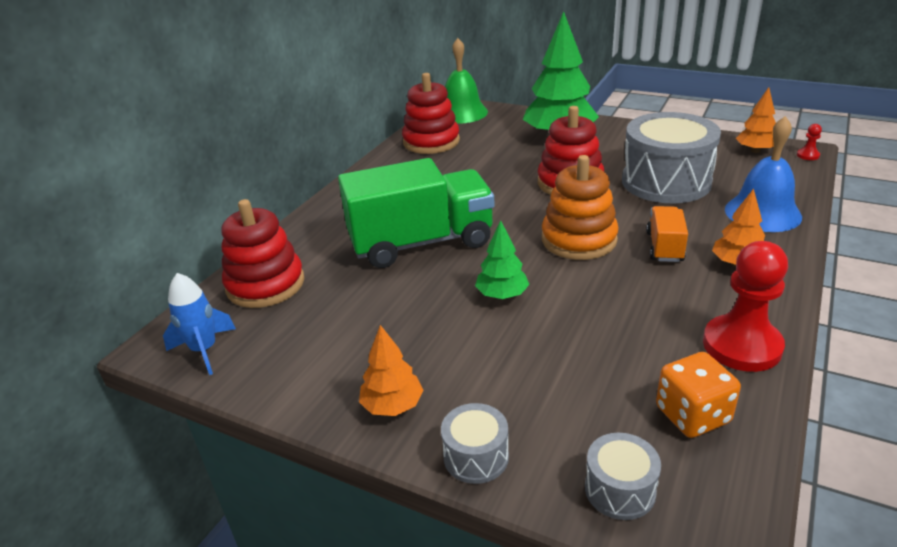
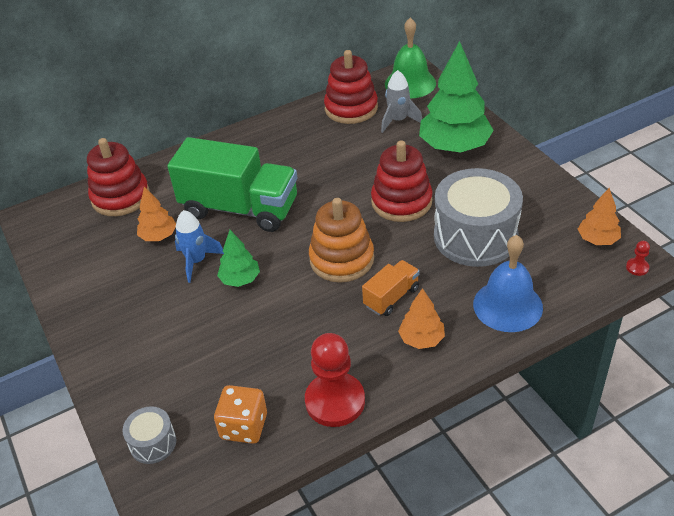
camera: 35 degrees right, 10 degrees up
blue rocket [163,273,236,375] -> blue rocket moved to [175,210,224,283]
orange tree [359,325,424,416] -> orange tree moved to [137,187,176,241]
grey drum [441,403,509,484] -> none
none -> grey rocket [381,70,422,133]

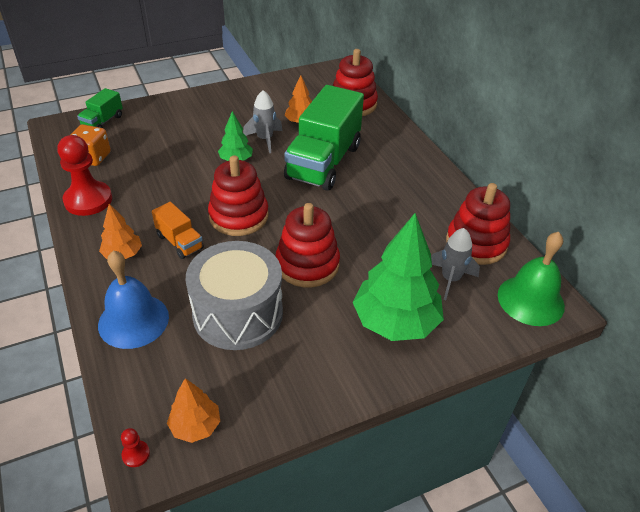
camera: 90 degrees right, 0 degrees up
grey drum [122,406,176,464] -> green truck [77,88,123,128]
blue rocket [175,210,224,283] -> grey rocket [243,90,282,153]
orange stacking toy [309,198,374,283] -> red stacking toy [208,155,269,236]

